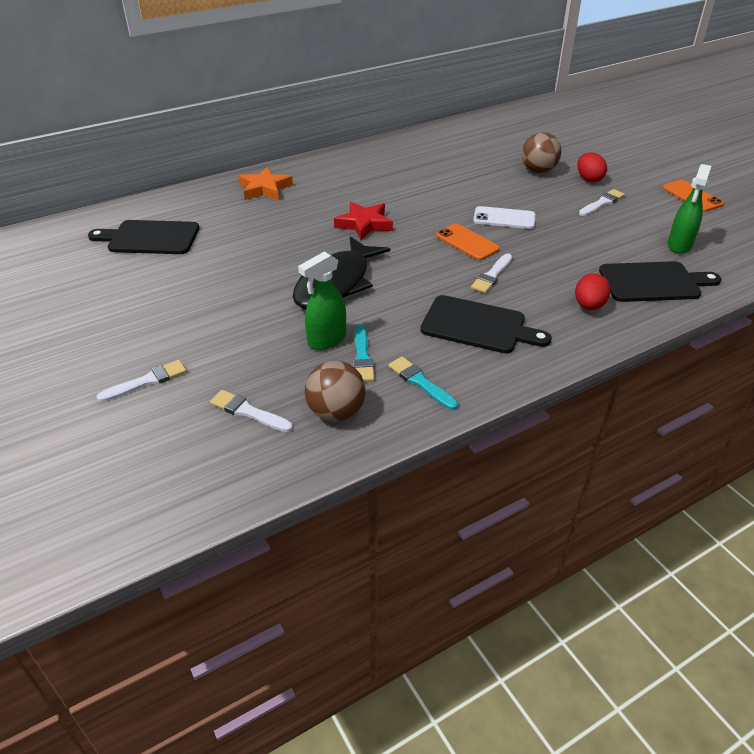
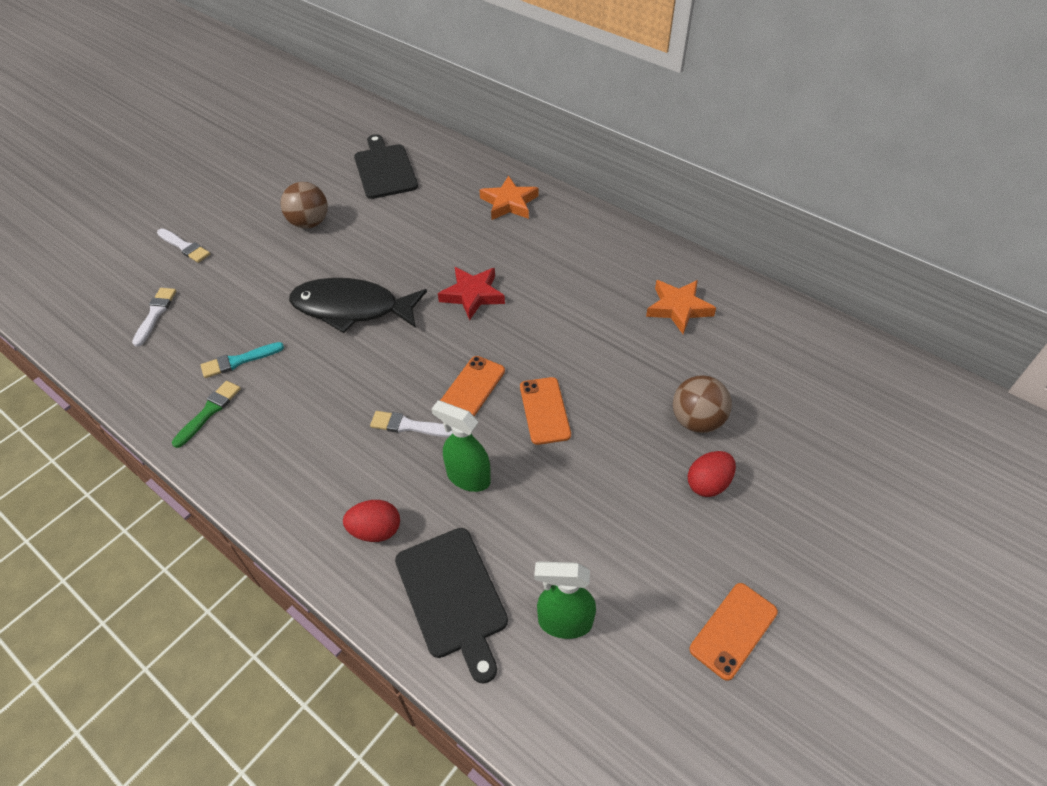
camera: 70 degrees right, 10 degrees up
green spray bottle [298,251,346,350] -> green spray bottle moved to [432,400,491,492]
brown ball [305,361,366,422] -> brown ball moved to [281,182,328,229]
turquoise brush [388,357,458,410] -> green brush [172,381,241,448]
black cutting board [420,295,552,353] -> none
white phone [473,206,535,229] -> orange phone [520,377,571,445]
white brush [579,189,625,216] -> none
none -> orange star [646,280,716,334]

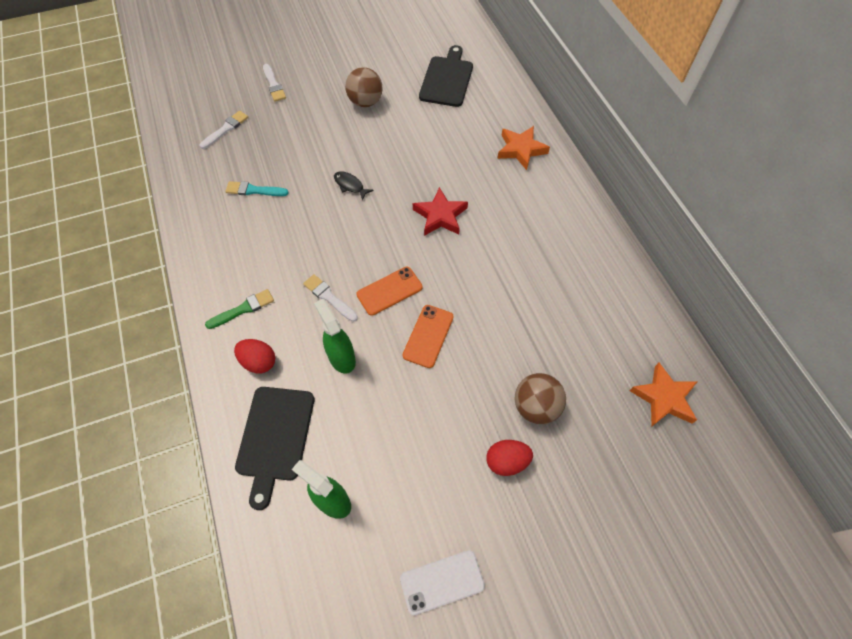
camera: 30 degrees right, 10 degrees up
green brush [172,381,241,448] -> green brush moved to [205,289,274,329]
black fish [289,278,427,333] -> black fish [334,171,374,201], size x0.41
orange star [646,280,716,334] -> orange star moved to [629,363,697,426]
orange phone [689,583,778,681] -> white phone [400,550,485,615]

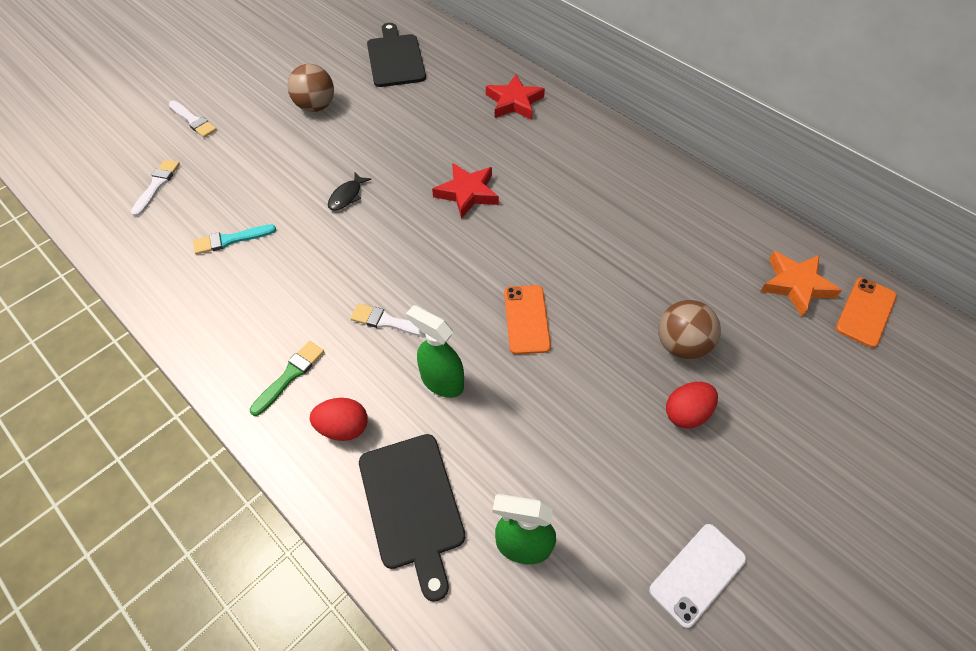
camera: 25 degrees left, 5 degrees down
black fish [334,171,374,201] -> black fish turned 75 degrees counterclockwise [328,172,371,210]
orange phone [356,267,423,316] -> orange phone moved to [836,278,897,348]
orange star [497,126,550,170] -> red star [486,74,545,120]

